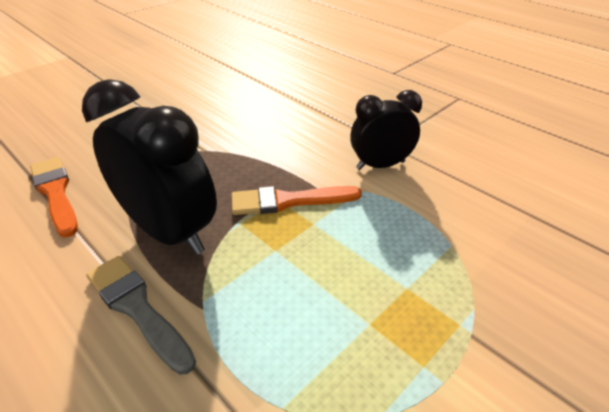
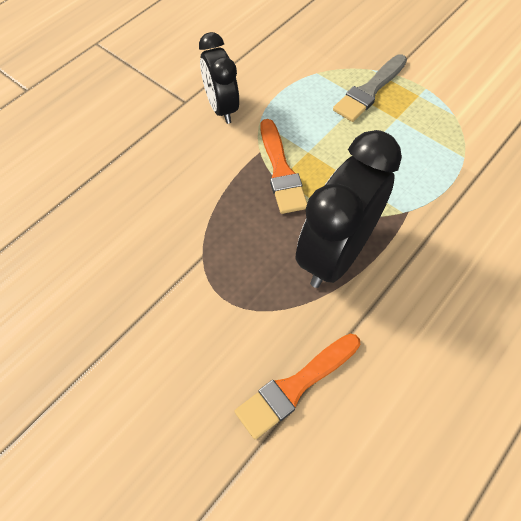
camera: 95 degrees left, 20 degrees up
grey brush [86,256,196,375] -> grey brush moved to [333,54,407,122]

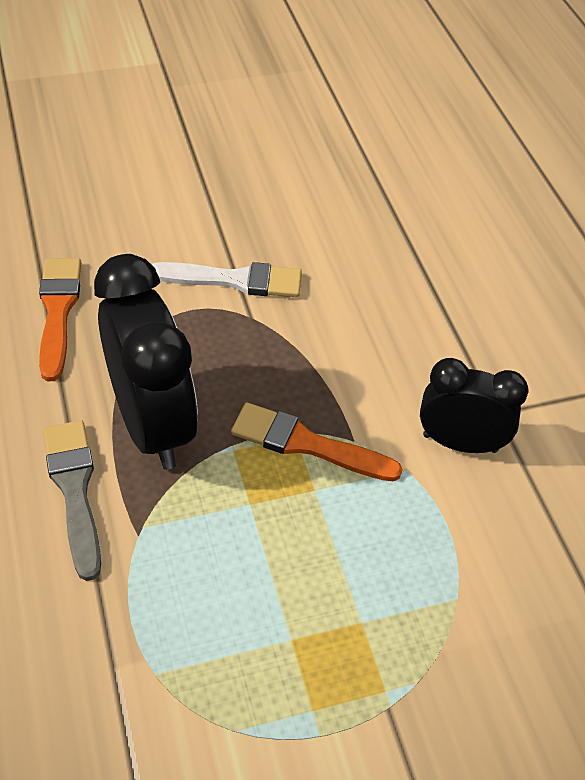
camera: 120 degrees right, 10 degrees down
grey brush [333,54,407,122] -> grey brush moved to [43,420,101,581]
none -> white brush [152,262,302,298]

